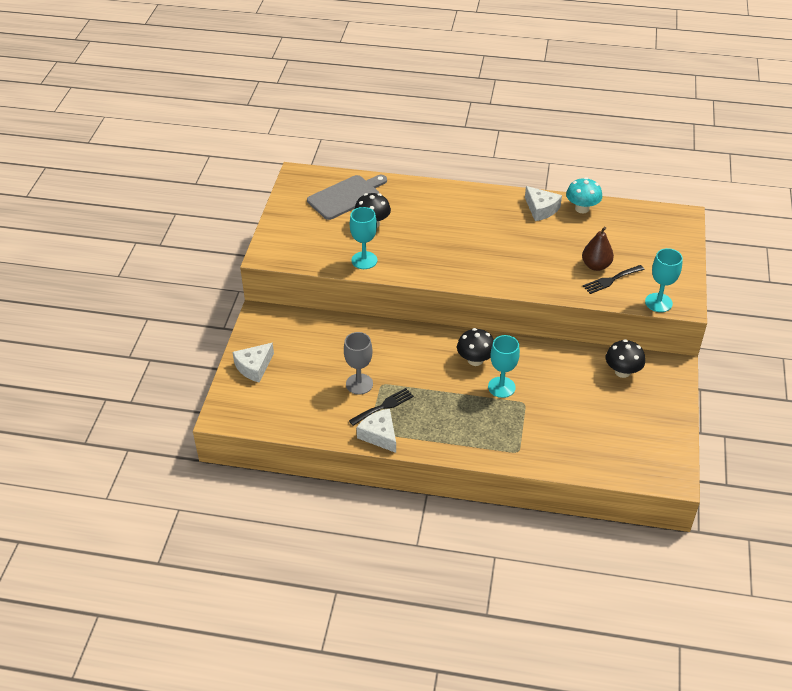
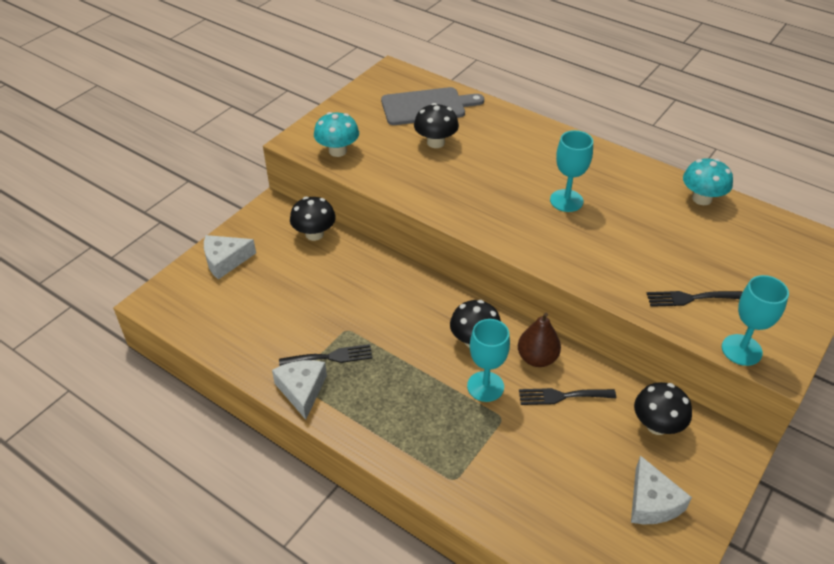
camera: 25 degrees right, 0 degrees up
grey goblet [344,332,373,395] -> none
turquoise goblet [350,207,377,269] -> turquoise goblet moved to [550,130,593,212]
white cheese [525,186,562,221] -> white cheese moved to [631,455,692,524]
brown pear [582,227,614,271] -> brown pear moved to [518,312,561,367]
none -> black mushroom [290,197,336,241]
none -> turquoise mushroom [314,112,359,157]
none -> black fork [519,388,616,405]

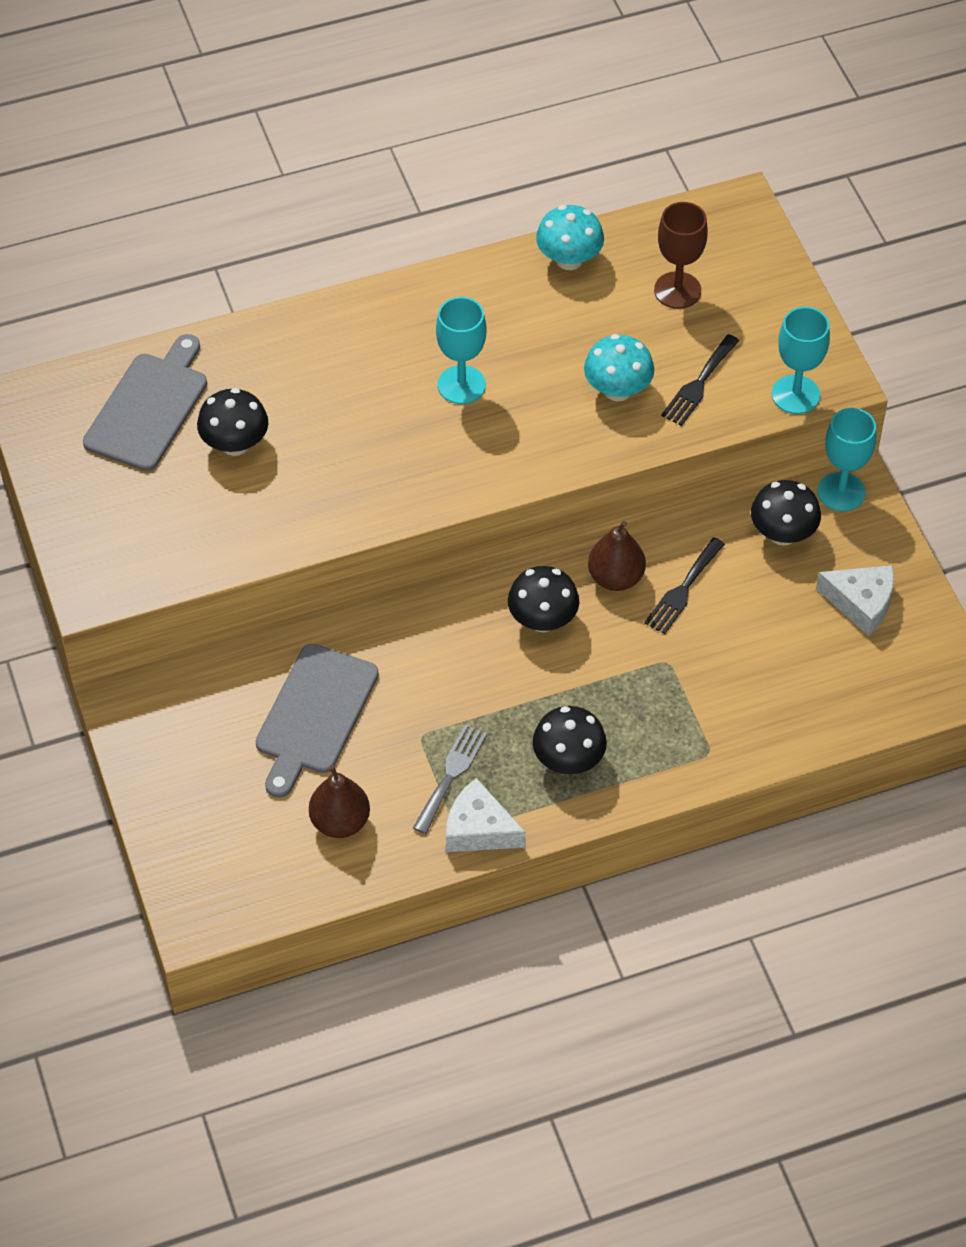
camera: 55 degrees left, 10 degrees up
white cheese [204,235,256,280] -> none
black fork [279,344,372,366] -> grey fork [413,724,487,834]
black mushroom [290,197,336,241] -> black mushroom moved to [532,706,607,774]
turquoise mushroom [314,112,359,157] -> turquoise mushroom moved to [584,334,654,402]
turquoise goblet [467,319,510,402] -> turquoise goblet moved to [818,408,876,511]
none -> grey cutting board [255,644,379,798]
none -> brown pear [309,765,370,838]
none -> brown goblet [654,202,708,309]

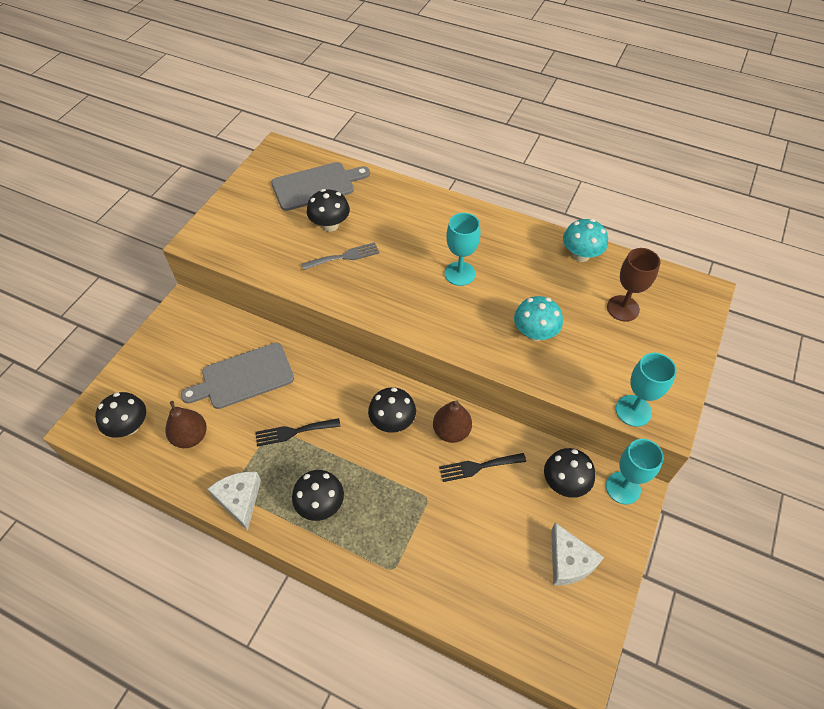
camera: 45 degrees right, 0 degrees up
grey fork [413,724,487,834] -> grey fork moved to [302,242,379,270]
black fork [661,334,739,426] -> black fork moved to [256,418,341,447]
none -> black mushroom [95,392,146,438]

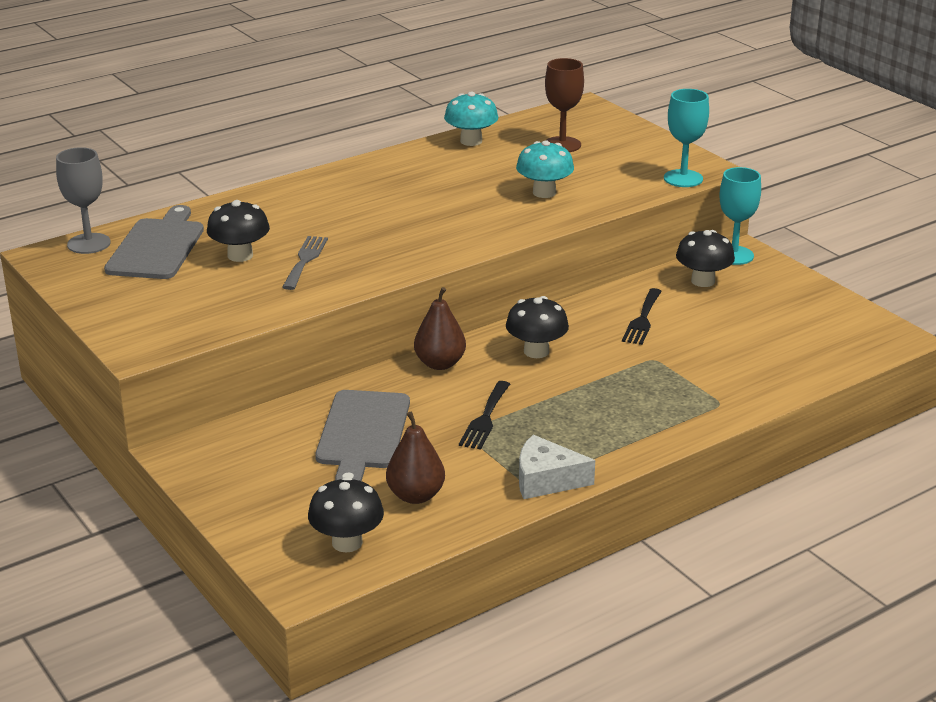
camera: 60 degrees left, 25 degrees down
black mushroom [292,470,344,521] -> none
brown pear [433,400,472,443] -> brown pear moved to [414,287,466,370]
turquoise goblet [445,213,481,286] -> none
white cheese [551,523,604,585] -> none
none -> grey goblet [56,147,111,254]

